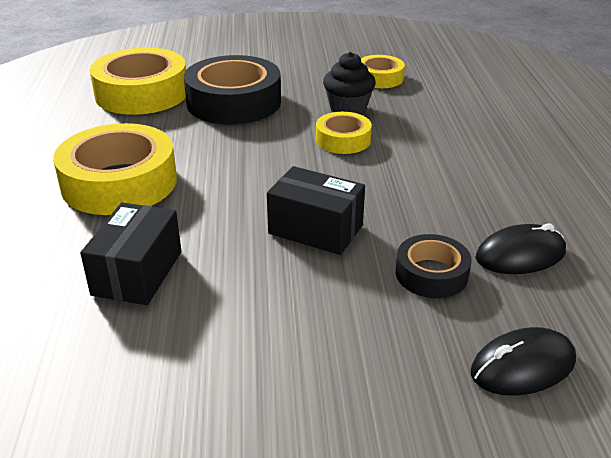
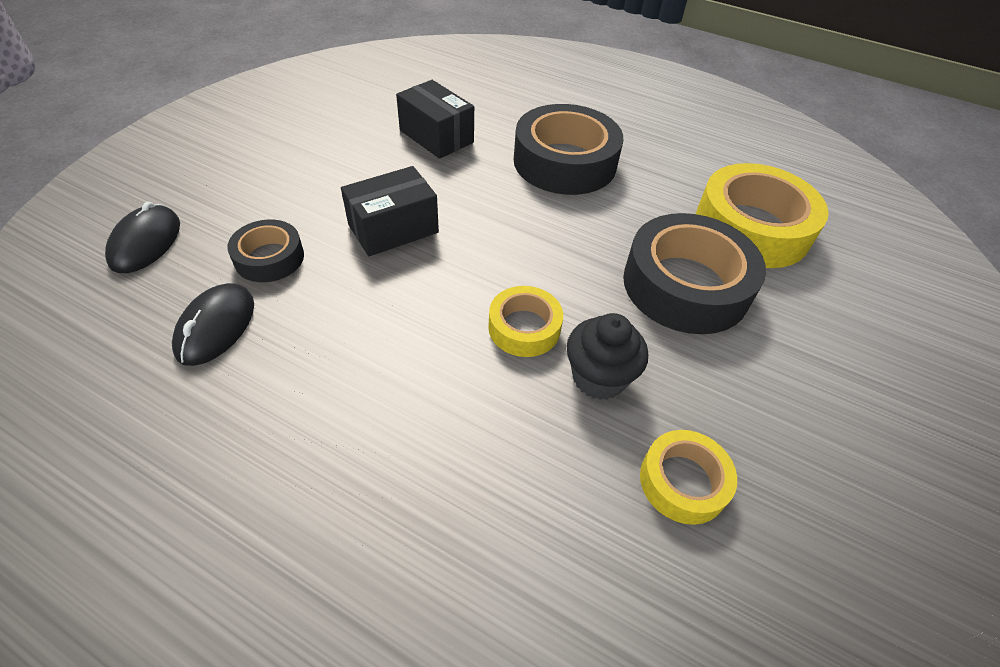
camera: 120 degrees right, 15 degrees up
yellow tape [53,123,177,215] -> black tape [514,104,623,195]

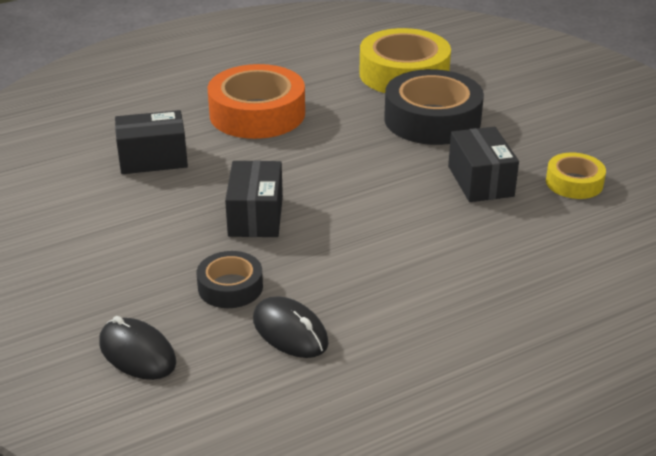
camera: 55 degrees left, 15 degrees down
yellow tape [488,286,563,357] -> none
black tape [514,104,623,195] -> orange tape [208,64,305,139]
black cupcake [566,313,648,400] -> black box [448,127,519,202]

